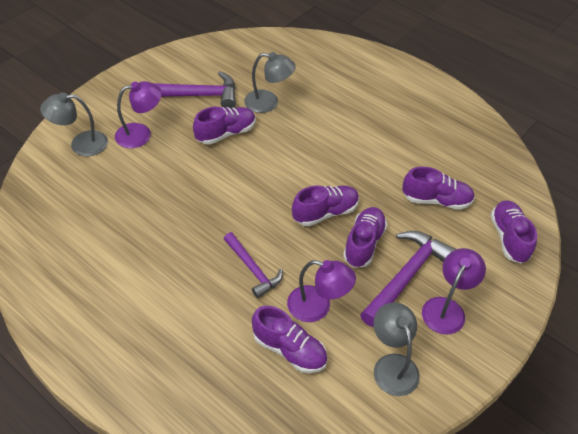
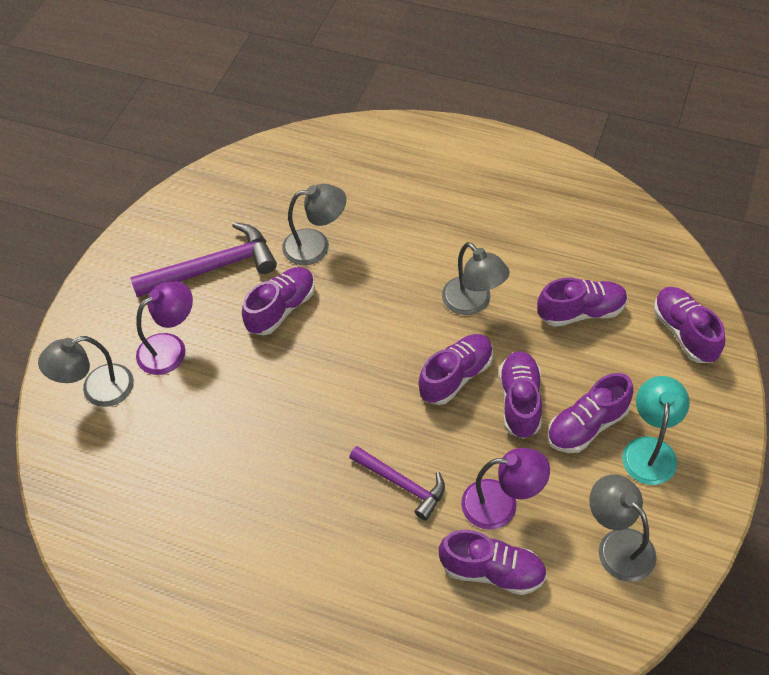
camera: 15 degrees left, 5 degrees up
purple hammer [360,231,456,327] -> purple shoe [547,373,633,453]
purple lamp [422,248,486,335] -> turquoise lamp [622,376,690,485]
none -> grey lamp [442,242,510,315]

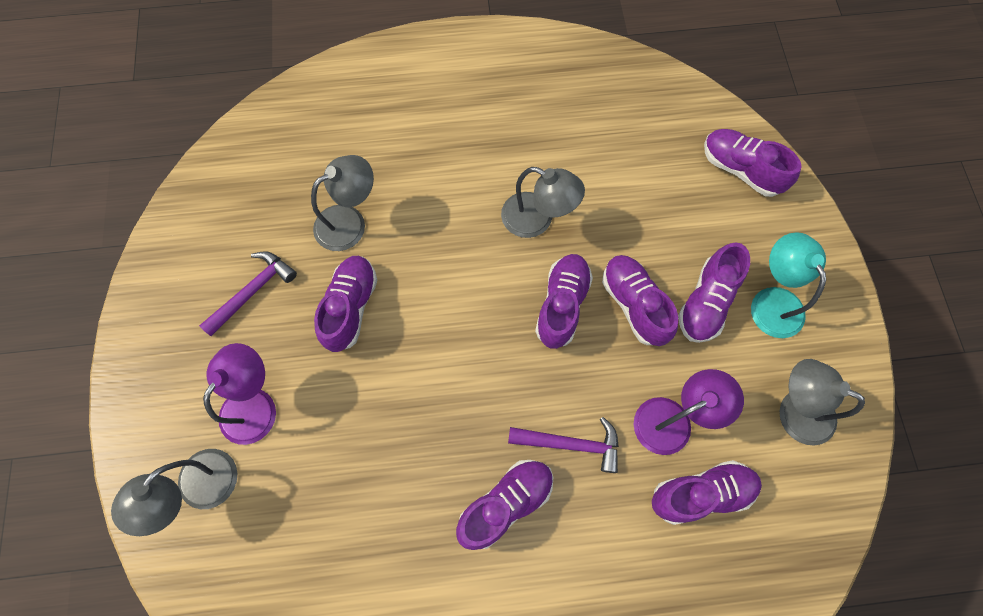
camera: 30 degrees left, 15 degrees up
purple hammer [130,222,277,297] -> purple hammer [199,251,297,336], size x0.64
purple shoe [537,277,628,327] -> purple shoe moved to [456,460,553,550]

